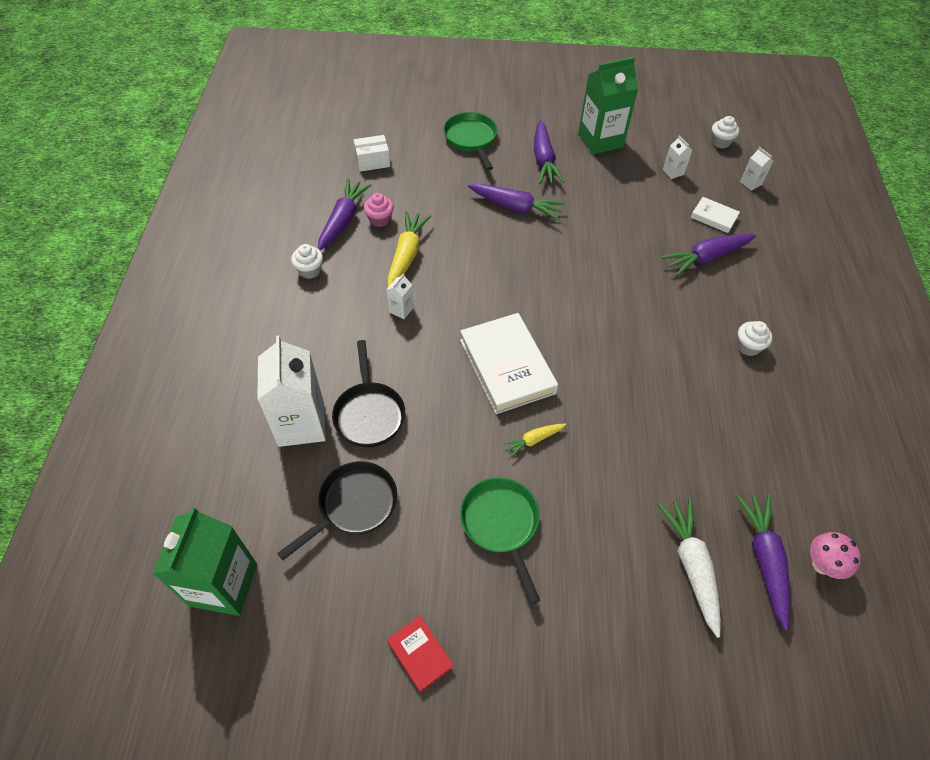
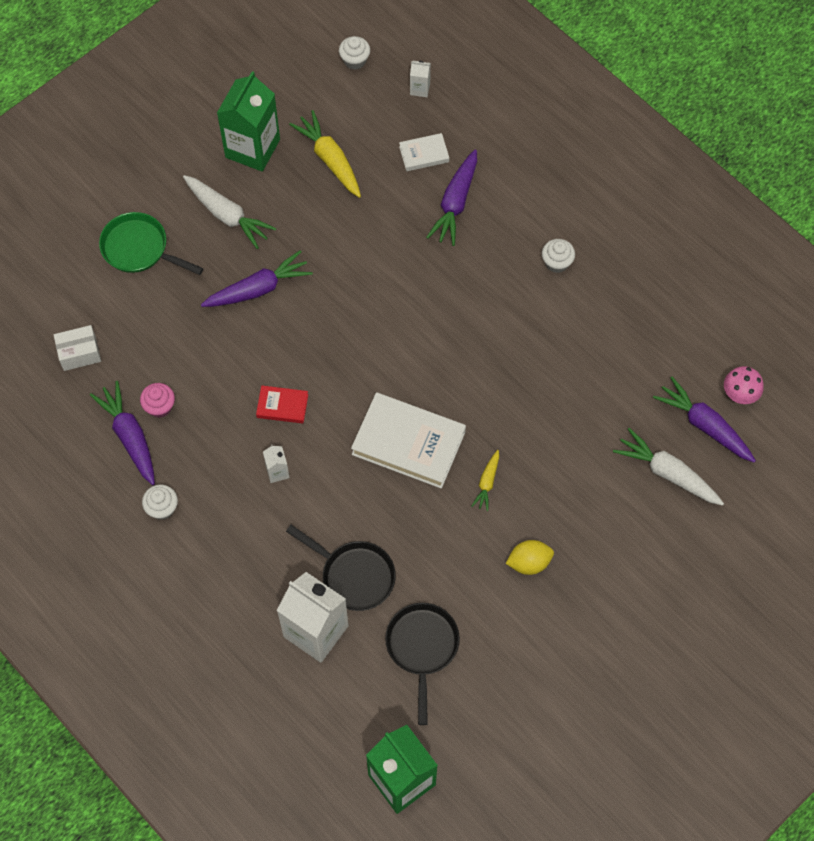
camera: 45 degrees left, 10 degrees up
white box [353,135,390,172] -> white box turned 45 degrees clockwise [54,325,101,371]
yellow carrot [387,211,431,287] -> yellow carrot moved to [289,110,361,198]
red book [387,616,454,693] -> red book moved to [256,385,308,424]
green pan [460,477,540,604] -> yellow lemon [505,540,554,575]
purple carrot [534,120,564,184] -> white carrot [183,175,276,249]
white carton [663,135,692,179] -> none

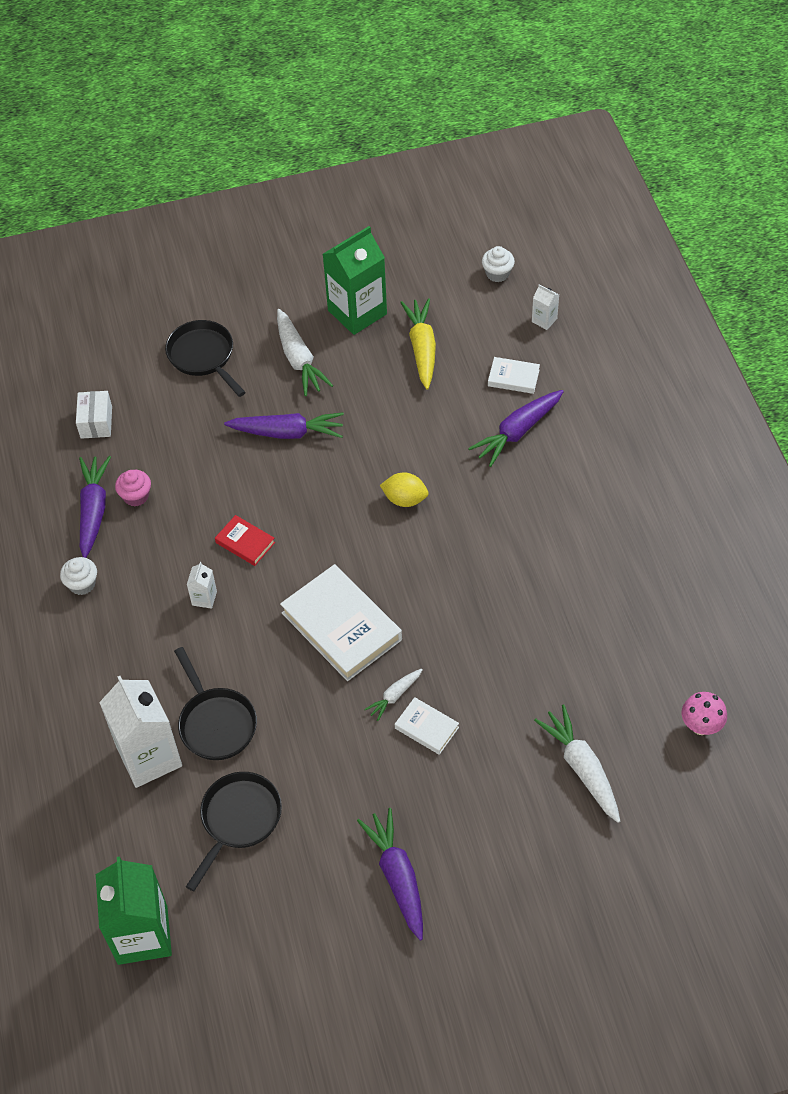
camera: 30 degrees right, 10 degrees down
white box [54,325,101,371] -> white box turned 75 degrees clockwise [76,391,112,439]
green pan [99,212,203,275] -> black pan [165,320,246,397]
yellow carrot [471,450,499,511] -> white carrot [364,669,423,721]
yellow lemon [505,540,554,575] -> yellow lemon moved to [380,472,429,507]
white cupcake [542,239,575,273] -> none
purple carrot [653,377,756,462] -> purple carrot moved to [357,808,423,940]
none -> white book [395,697,459,755]

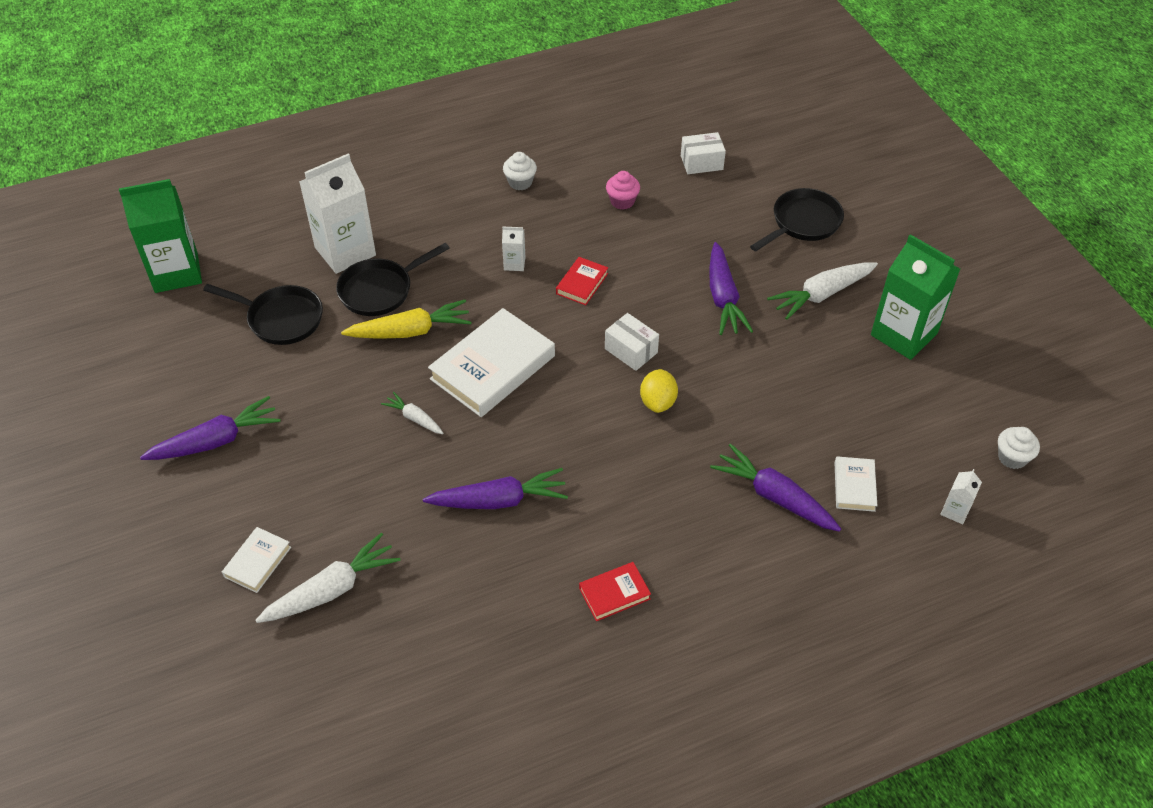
camera: 80 degrees right, 5 degrees down
purple carrot [79,456,111,558] -> purple carrot moved to [423,468,568,509]
white book [395,697,459,755] -> white book moved to [222,527,291,593]
yellow carrot [400,298,436,389] -> yellow carrot moved to [341,300,472,339]
pink mushroom [682,692,727,735] -> none
none -> red book [579,562,651,621]
none -> white box [605,313,659,371]

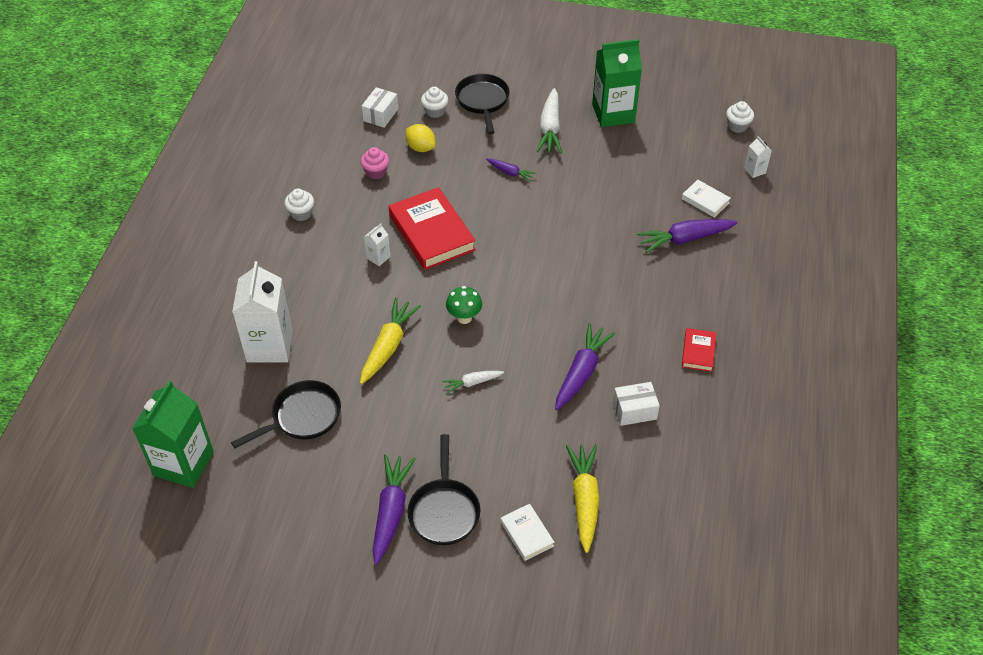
camera: 55 degrees left, 0 degrees up
white carrot [256,533,401,623] -> yellow carrot [566,444,600,553]
black pan [336,243,450,316] -> black pan moved to [407,434,481,545]
white book [428,308,555,417] -> green mushroom [446,286,482,324]
red book [556,257,608,305] -> red book [389,187,476,270], size x2.03
white box [605,313,659,371] -> white box moved to [613,382,660,426]
yellow lemon [640,369,678,413] -> yellow lemon moved to [406,124,436,152]
purple carrot [710,242,753,335] -> purple carrot [486,159,536,182], size x0.55
none -> white cupcake [421,87,448,118]

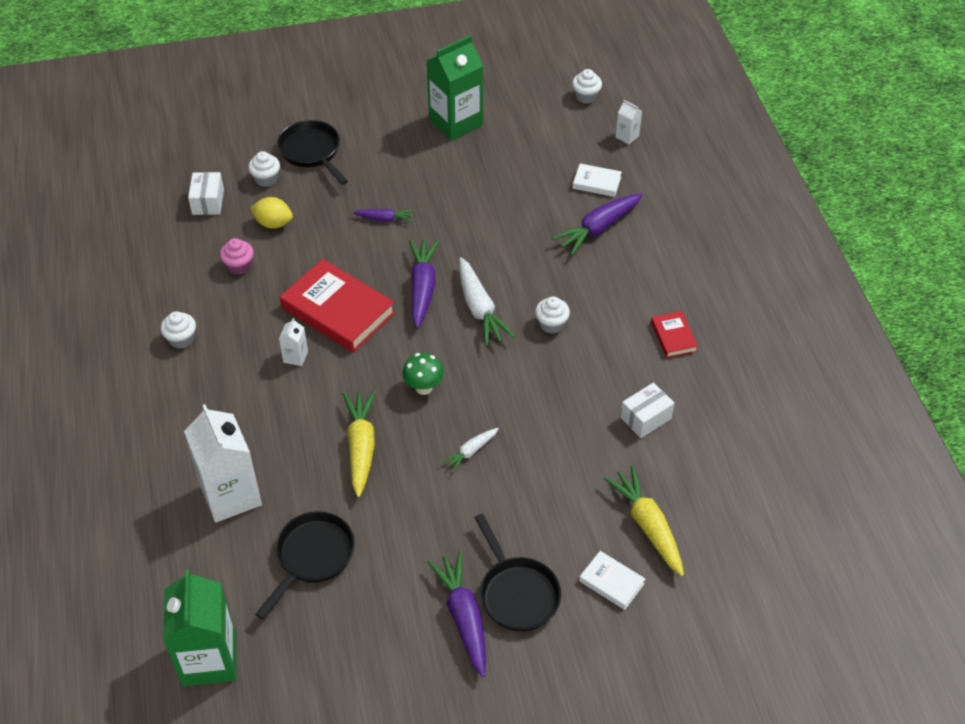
camera: 25 degrees left, 0 degrees up
white carrot [536,88,562,154] -> white carrot moved to [459,257,515,346]
purple carrot [555,323,616,410] -> purple carrot moved to [409,239,439,328]
none -> white cupcake [535,296,570,334]

